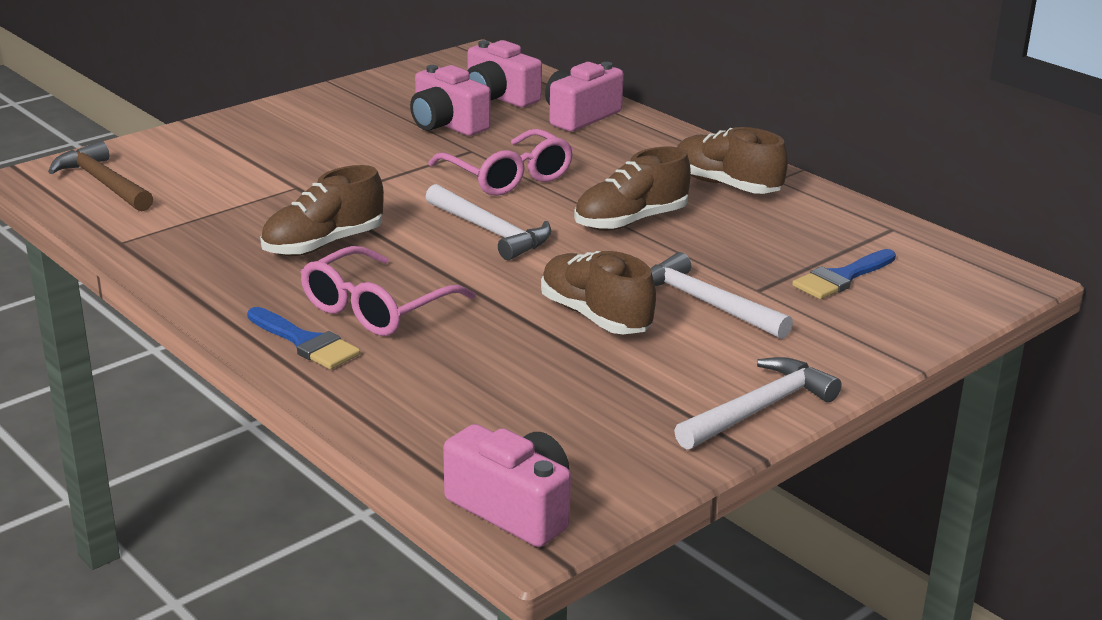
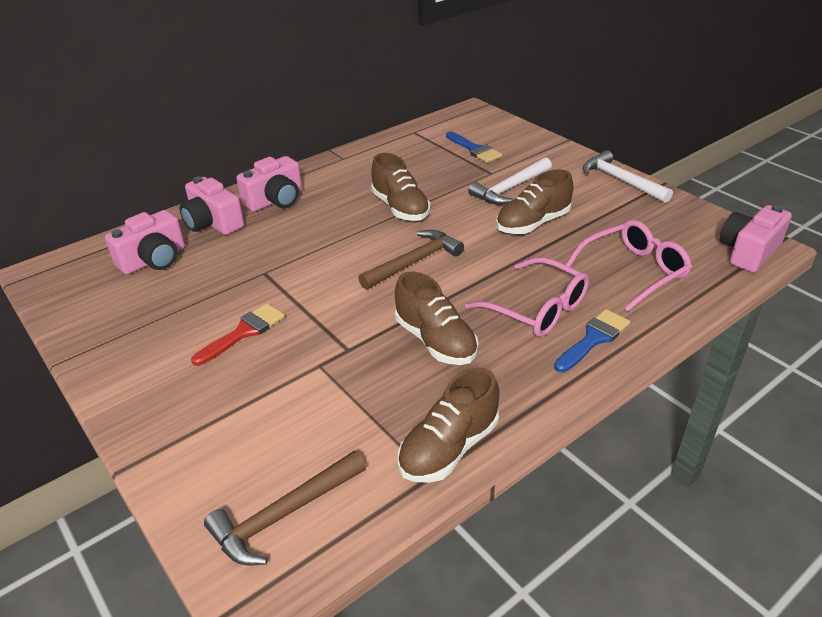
camera: 85 degrees left, 10 degrees up
pink camera [410,65,491,136] -> pink camera moved to [236,156,302,212]
white hammer [426,184,551,260] -> brown hammer [358,230,464,290]
pink glasses [428,129,573,196] -> pink glasses moved to [566,220,692,312]
brown shoe [677,127,788,194] -> brown shoe moved to [398,368,499,483]
none -> red brush [191,303,285,366]

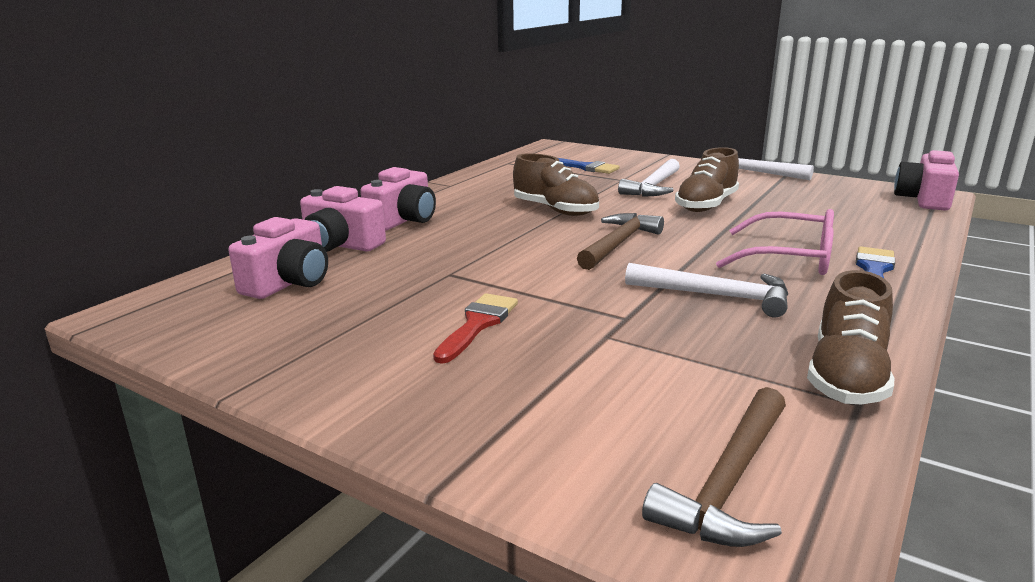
camera: 20 degrees left, 15 degrees down
brown shoe [395,272,479,365] -> white hammer [625,263,788,318]
pink glasses [566,220,692,312] -> none

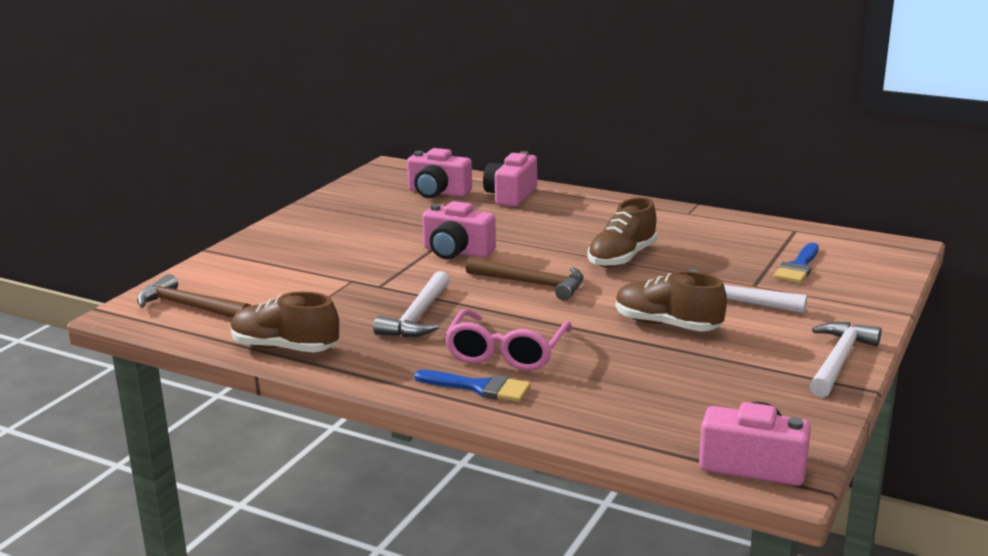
camera: 85 degrees right, 0 degrees up
pink camera [360,167,436,231] -> pink camera moved to [422,201,496,259]
red brush [433,293,518,364] -> none

